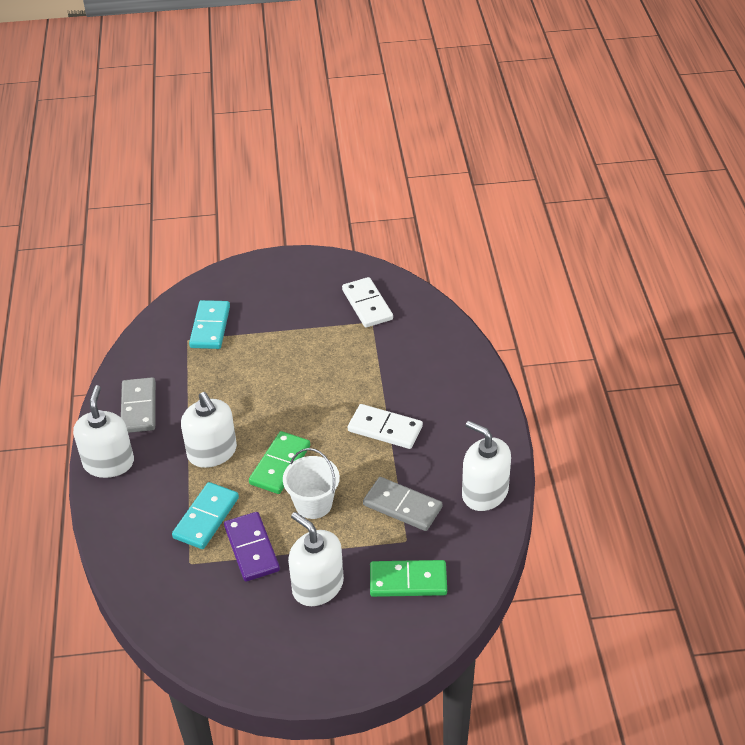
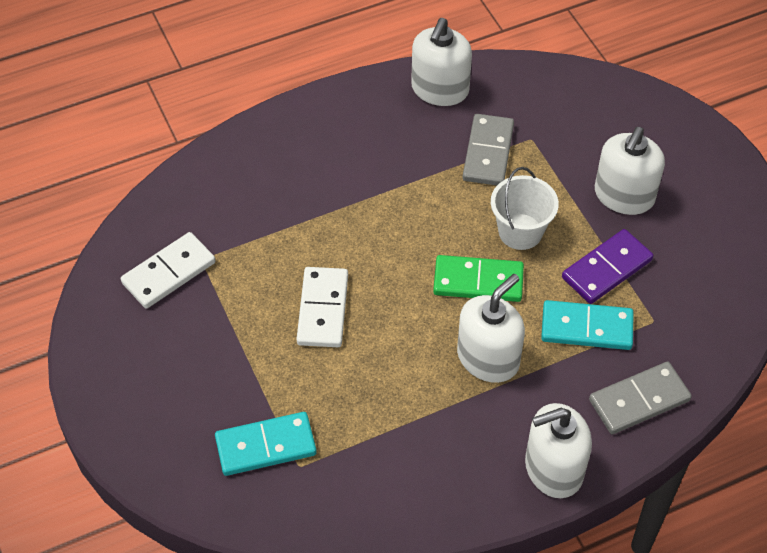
camera: 110 degrees left, 10 degrees up
grey domino [121,377,156,433] -> grey domino moved to [589,362,692,434]
white domino [348,404,423,449] -> white domino moved to [297,267,348,347]
green domino [370,560,447,597] -> none

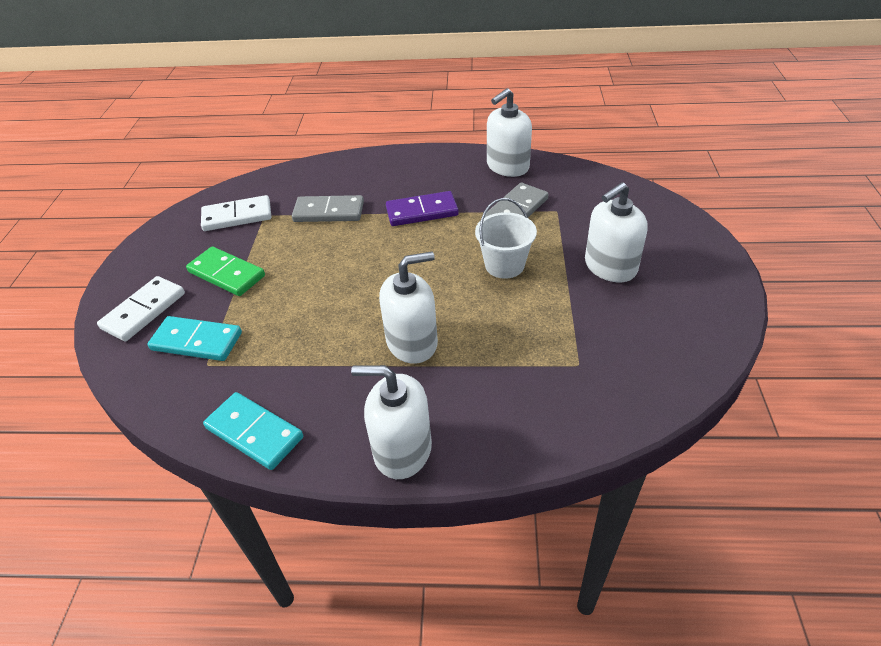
camera: 30 degrees right, 10 degrees down
white domino [297,267,348,347] -> white domino moved to [97,276,185,342]
green domino [433,255,524,302] -> green domino moved to [186,247,265,296]
turquoise domino [541,300,634,350] -> turquoise domino moved to [203,392,303,470]
purple domino [562,229,653,304] -> purple domino moved to [386,191,459,226]
grey domino [589,362,692,434] -> grey domino moved to [292,195,364,222]

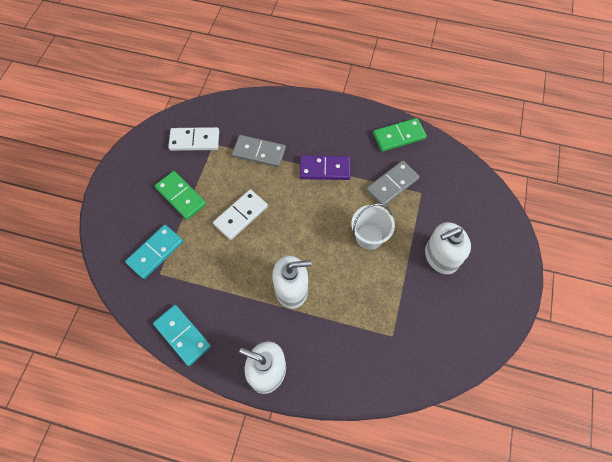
camera: 10 degrees right, 20 degrees up
white domino [97,276,185,342] -> white domino moved to [213,189,268,240]
turquoise domino [148,316,242,361] -> turquoise domino turned 75 degrees counterclockwise [125,225,183,279]
white soap dispenser [487,88,532,177] -> green domino [373,118,427,152]

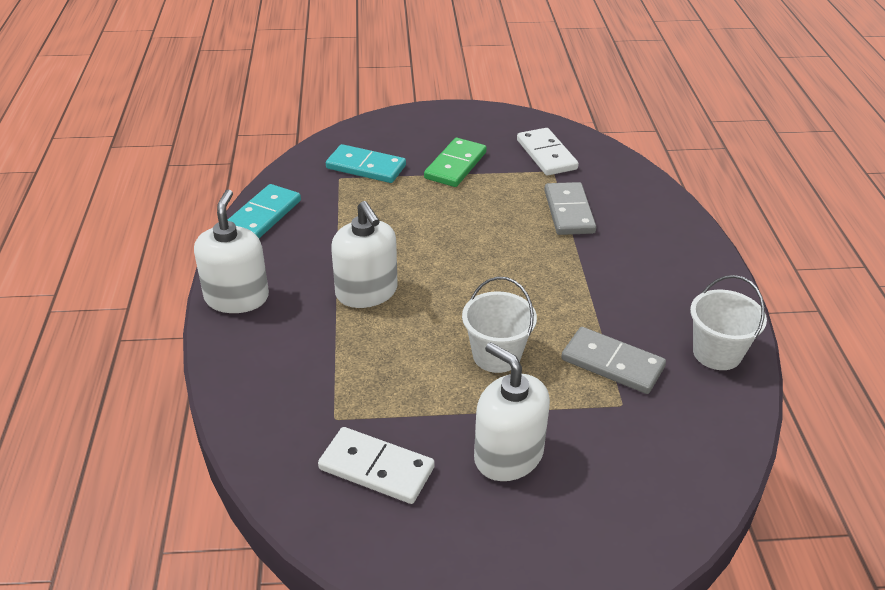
camera: 70 degrees right, 25 degrees down
white domino [213,189,268,240] -> white domino moved to [318,427,435,504]
purple domino [300,155,351,180] -> none
green domino [373,118,427,152] -> white bucket [690,275,767,370]

